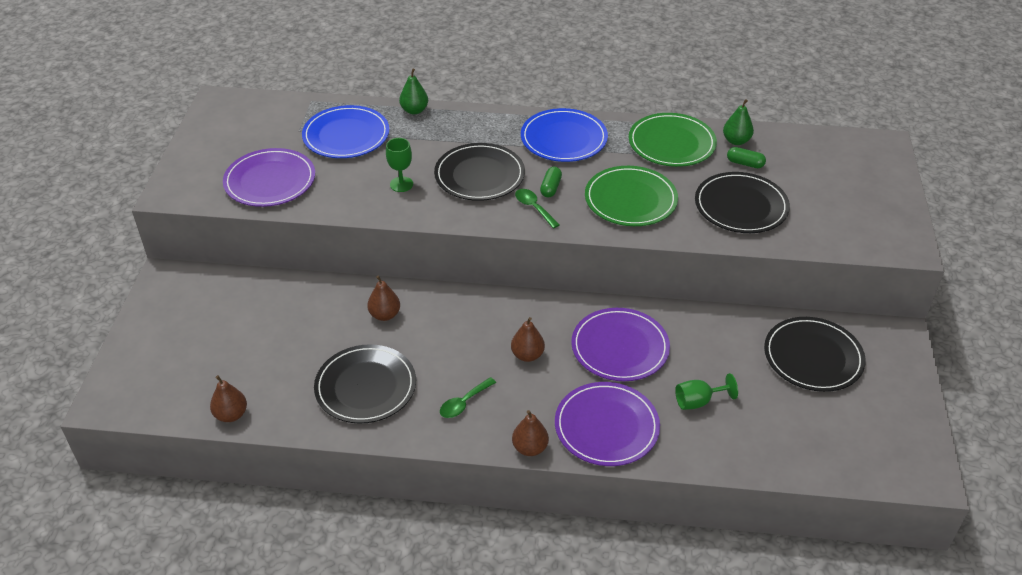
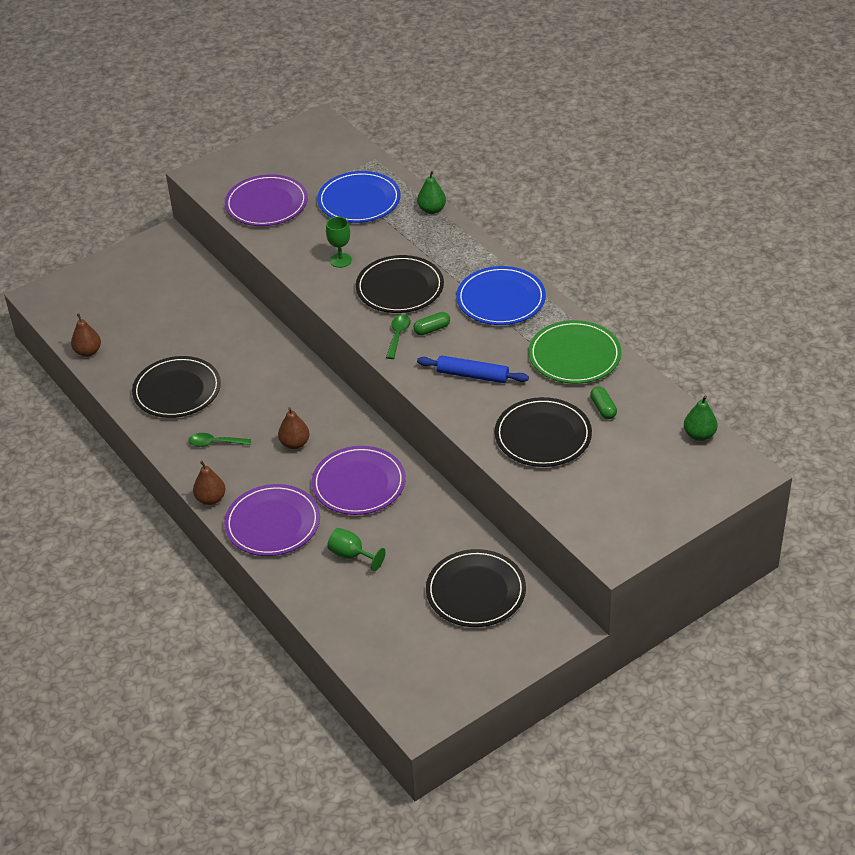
camera: 50 degrees right, 0 degrees up
brown pear [367,276,400,321] -> none
green plate [585,166,678,226] -> blue rolling pin [417,355,529,383]
green pear [723,99,754,145] -> green pear moved to [684,395,717,441]

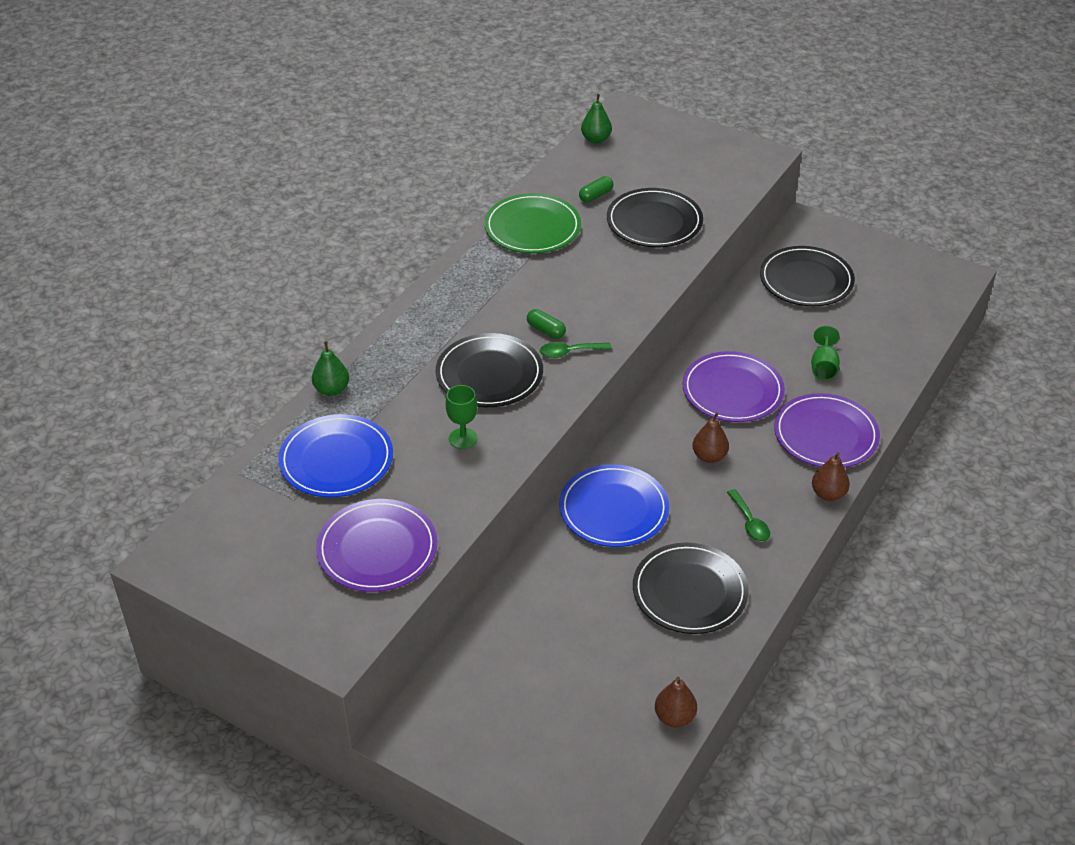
camera: 115 degrees left, 0 degrees up
blue rolling pin [417,355,529,383] -> none
blue plate [456,266,546,325] -> blue plate moved to [559,464,669,547]

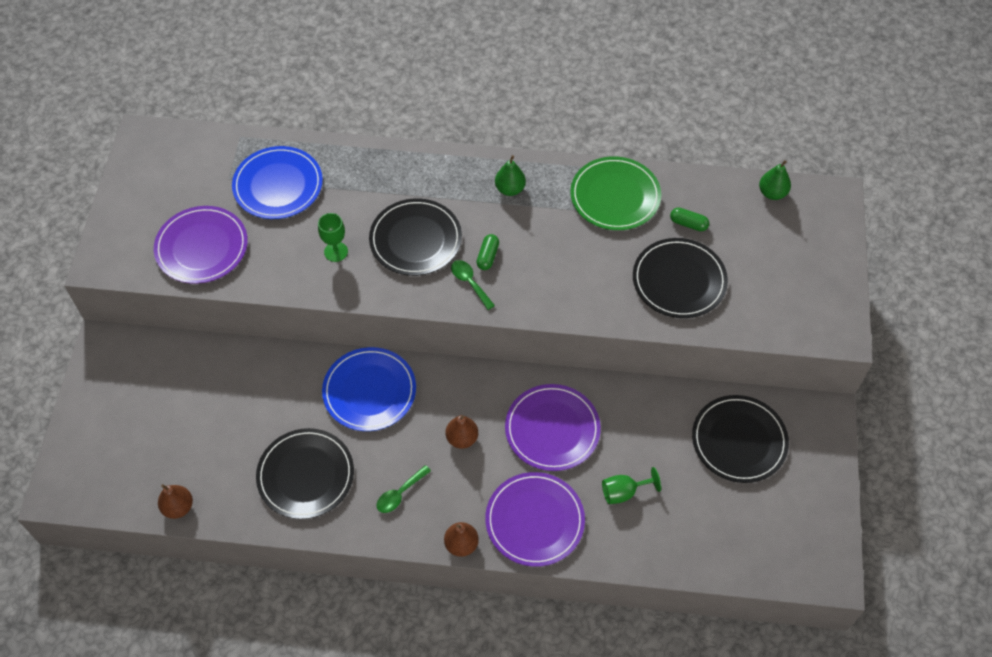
camera: 65 degrees right, 15 degrees up
green pear [312,341,349,396] -> green pear moved to [495,155,526,196]

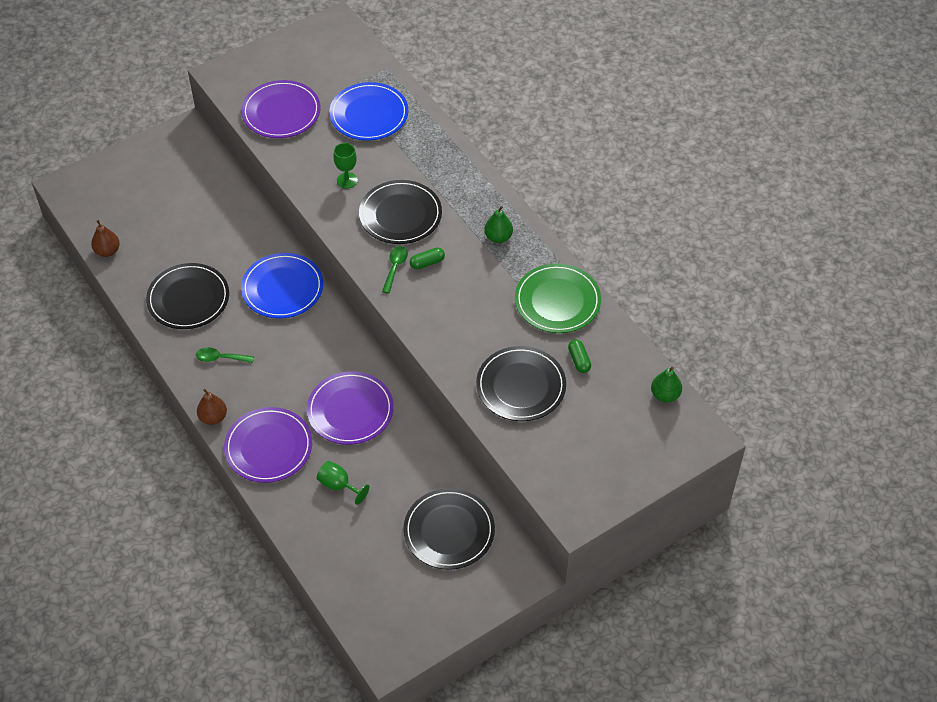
camera: 50 degrees right, 5 degrees down
brown pear [446,415,478,449] -> none

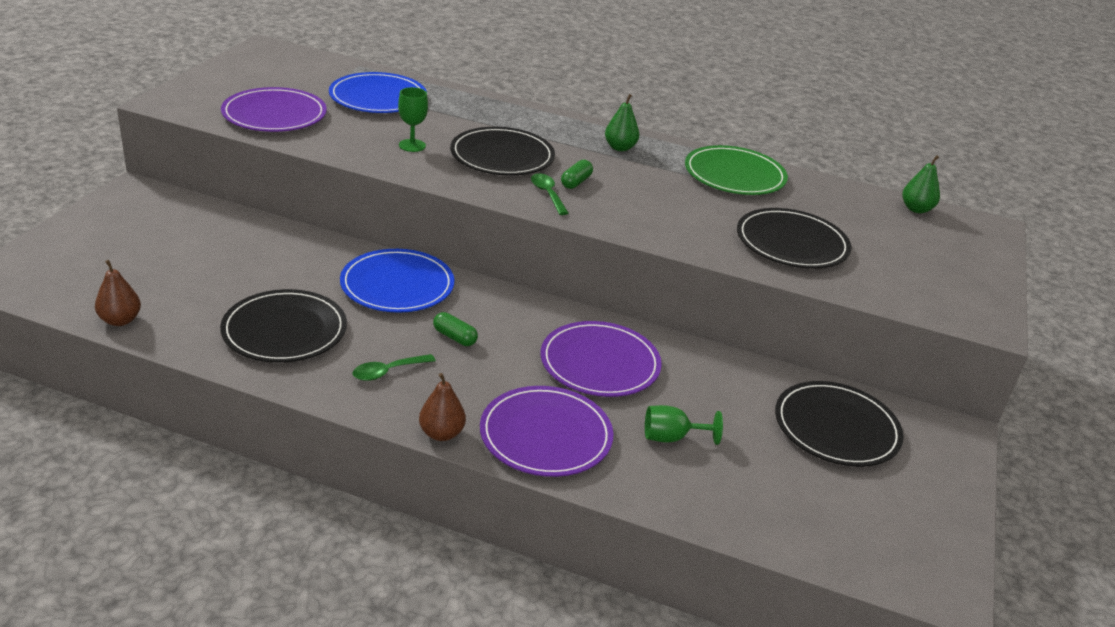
camera: 40 degrees left, 20 degrees down
green capsule [568,339,591,373] -> green capsule moved to [433,312,478,346]

